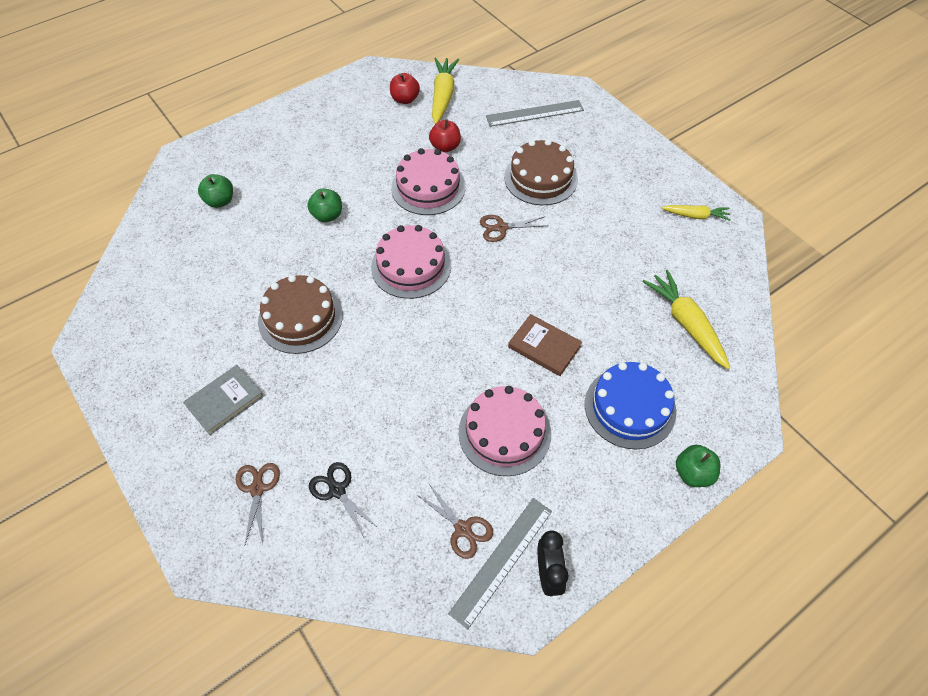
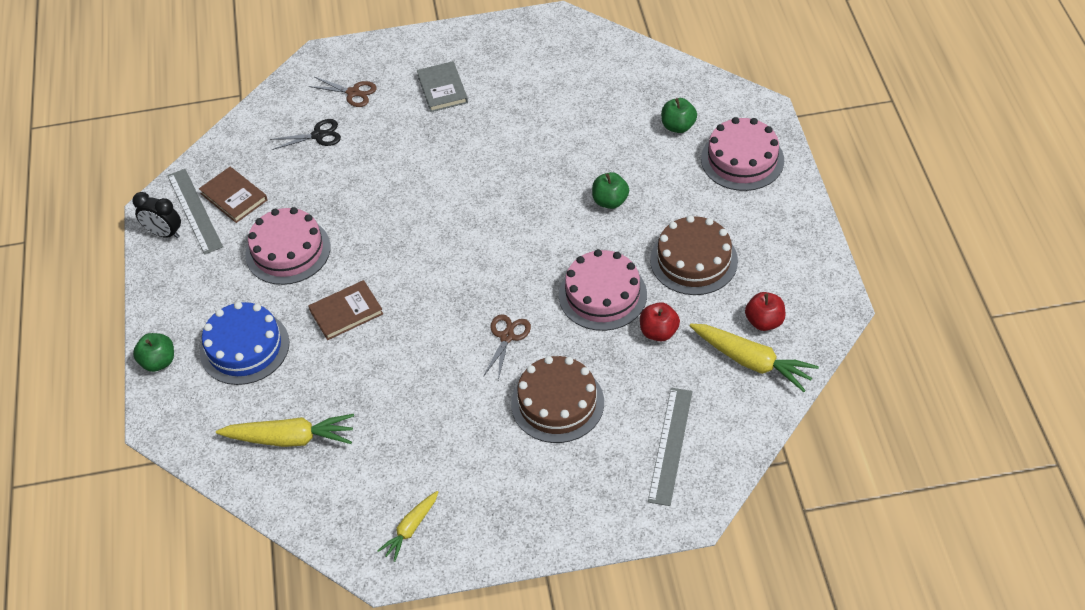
camera: 120 degrees right, 5 degrees down
brown cake [258,275,343,354] -> brown cake moved to [650,215,738,295]
pink cake [371,225,451,299] -> pink cake moved to [701,117,784,191]
brown scissors [416,484,493,559] -> brown book [199,167,268,223]

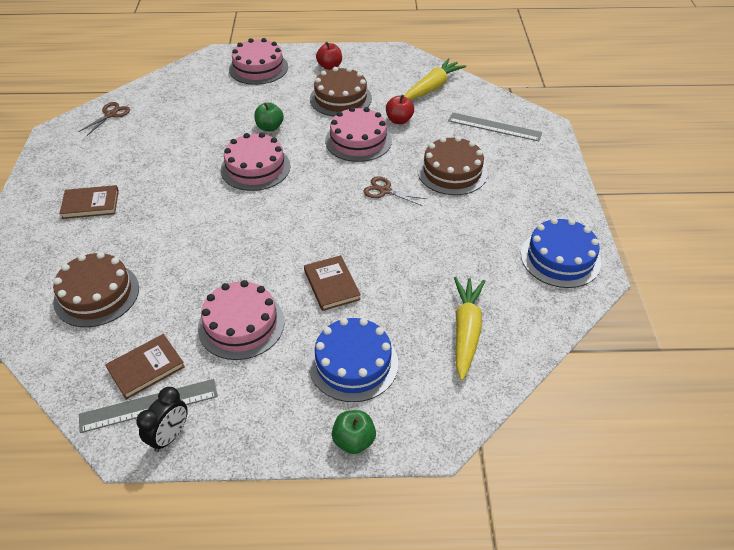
camera: 85 degrees left, 5 degrees down
black scissors [270,119,341,150] -> brown cake [53,252,139,327]
brown scissors [309,77,377,107] -> brown scissors moved to [78,102,130,136]
yellow carrot [377,491,438,562] -> blue cake [521,218,601,288]
grey book [417,61,468,112] -> brown book [59,185,119,219]
green apple [661,98,697,133] -> none
red apple [745,292,785,331] -> red apple moved to [316,42,342,70]
none -> pink cake [221,132,290,191]

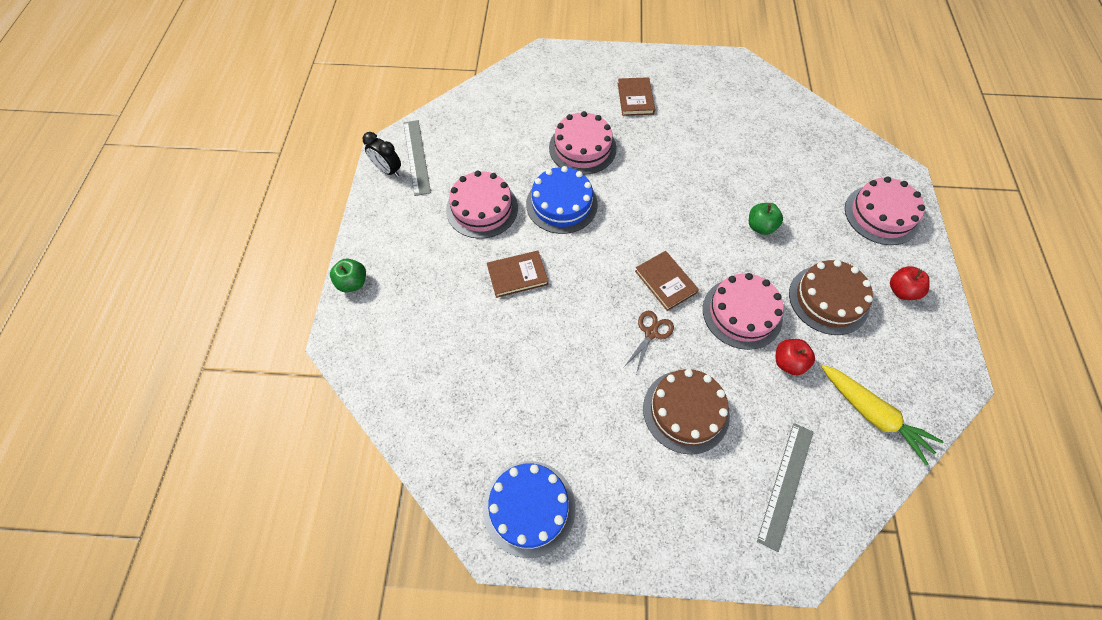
camera: 95 degrees right, 15 degrees up
brown cake [53,252,139,327] -> none
brown scissors [78,102,130,136] -> none
brown book [105,334,185,400] -> brown book moved to [635,251,699,311]
pink cake [221,132,290,191] -> pink cake moved to [549,111,617,175]
blue cake [308,318,399,402] -> blue cake moved to [526,166,598,234]
yellow carrot [454,277,485,380] -> none

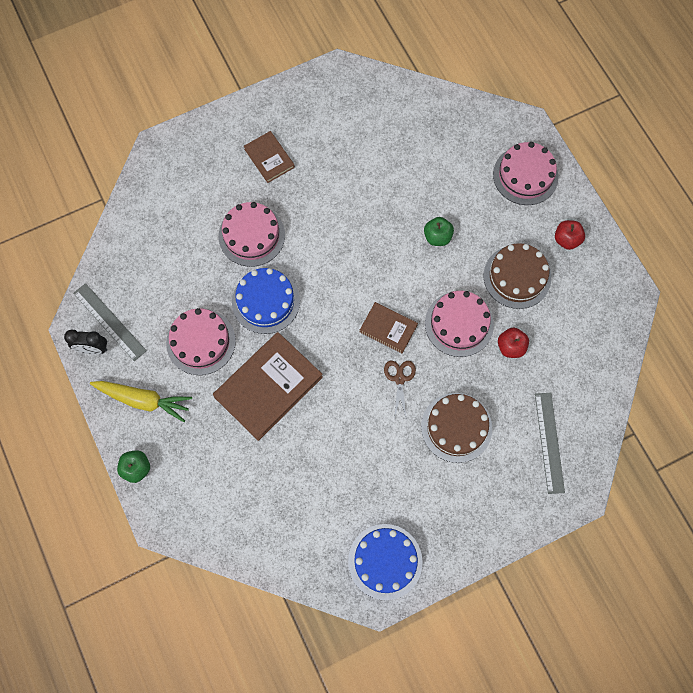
camera: 30 degrees left, 10 degrees up
brown book [487,251,548,298] -> brown book [213,332,323,441], size x1.84
yellow carrot [821,365,944,465] -> yellow carrot moved to [90,381,192,422]

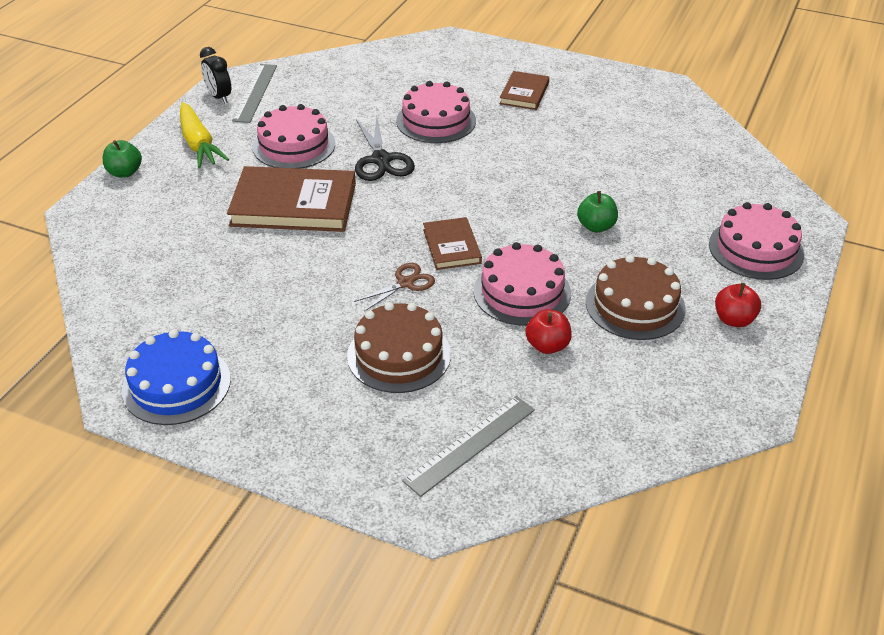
camera: 50 degrees right, 30 degrees down
blue cake [232,268,300,334] -> black scissors [355,117,415,181]

